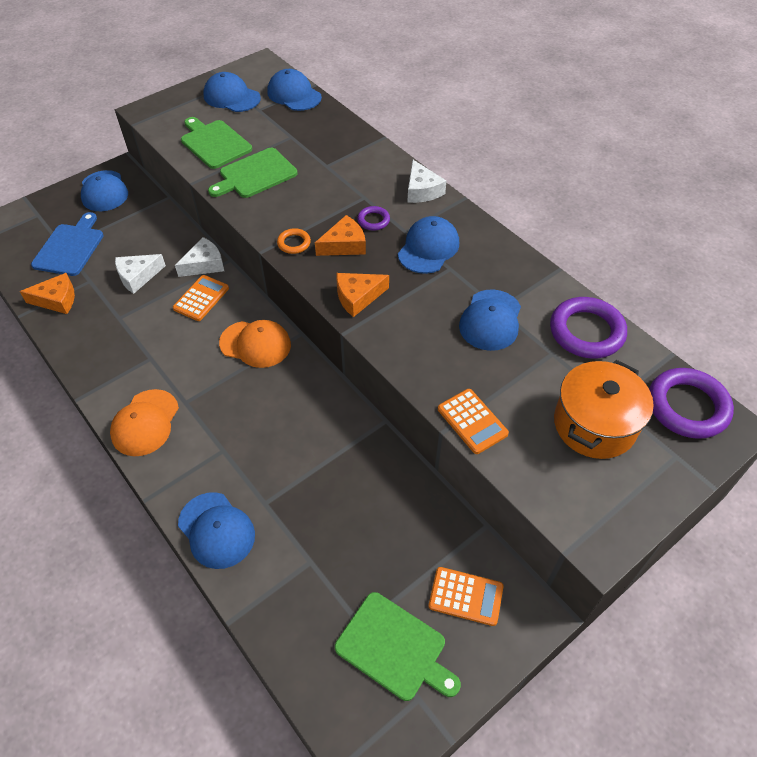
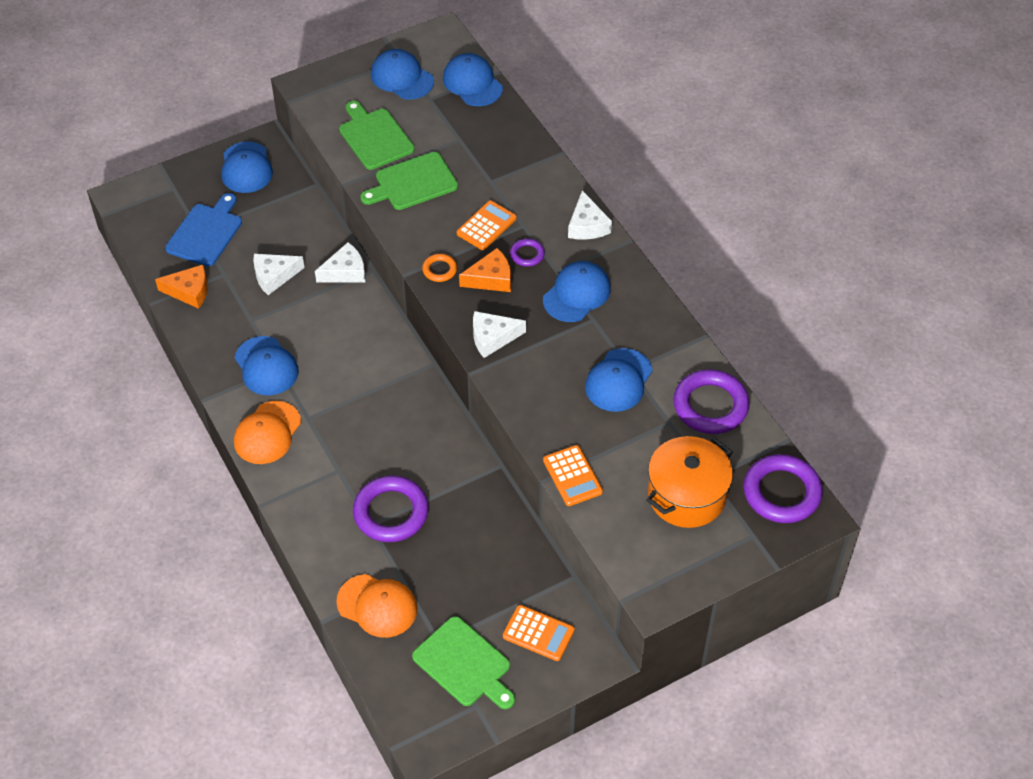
camera: 10 degrees right, 0 degrees up
orange calculator [173,275,229,321] -> orange calculator moved to [457,200,516,250]
blue cap [178,492,255,569] -> blue cap moved to [235,336,299,396]
orange cap [219,320,291,368] -> orange cap moved to [336,574,417,638]
orange cheese [337,273,389,317] -> white cheese [473,311,526,358]
none -> purple ring [353,476,429,542]

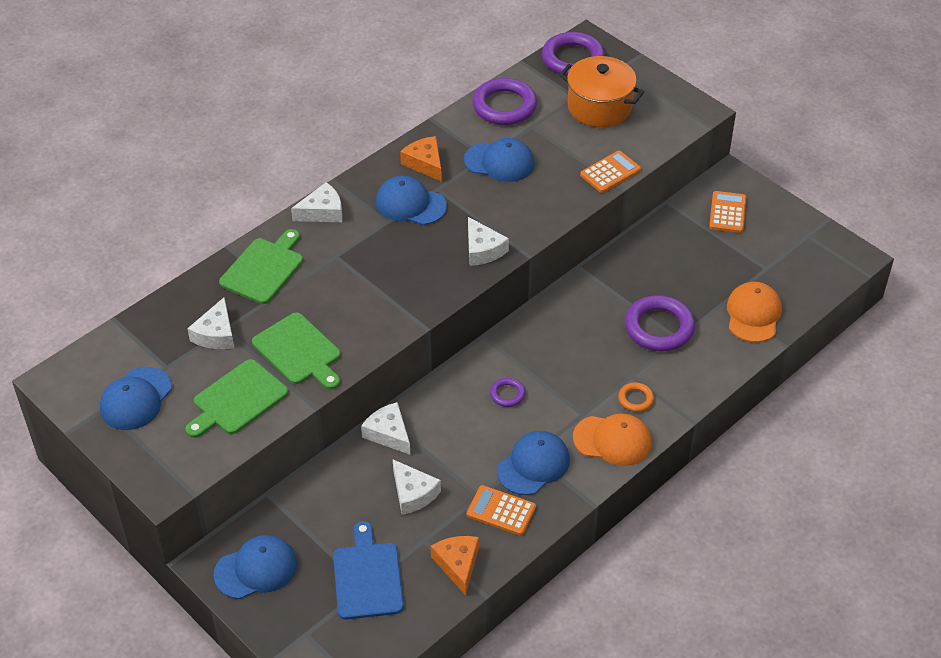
camera: 105 degrees left, 5 degrees down
blue cutting board [165,193,242,266] -> blue cutting board turned 75 degrees clockwise [333,521,404,620]
green cutting board [412,616,515,709] -> green cutting board moved to [219,229,303,304]
orange ring [422,254,457,282] -> orange ring moved to [618,382,654,412]
blue cap [443,53,503,106] -> none
orange calculator [457,200,516,250] -> orange calculator moved to [467,485,536,536]
orange cheese [459,248,511,292] -> orange cheese moved to [400,136,442,182]
purple ring [510,239,545,267] -> purple ring moved to [490,378,526,407]
none -> white cheese [187,297,234,349]

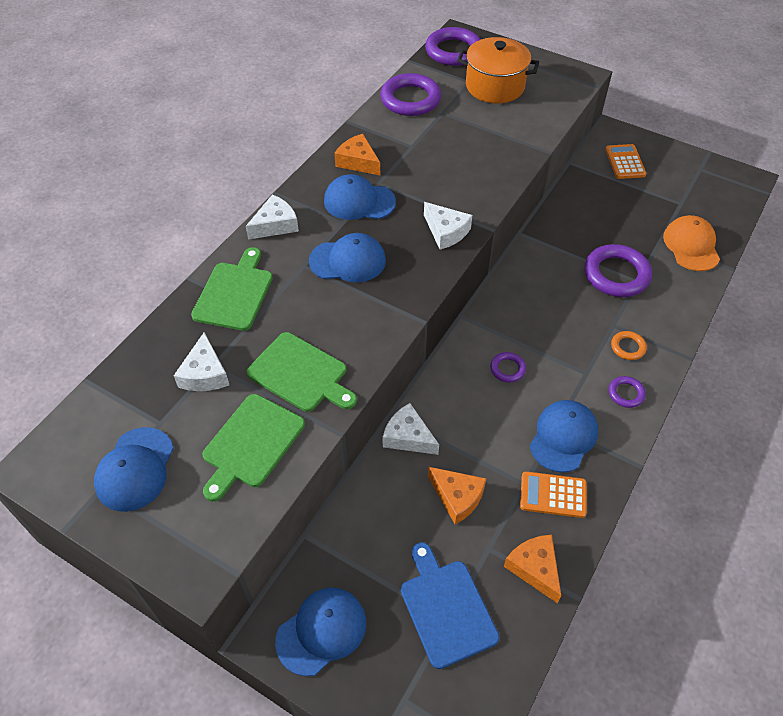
camera: 15 degrees left, 5 degrees up
white cheese [393,459,441,515] -> orange cheese [428,467,486,524]
blue cap [464,138,535,182] -> blue cap moved to [309,233,386,283]
orange cap [573,414,651,466] -> purple ring [609,376,646,408]
orange calculator [580,151,641,193] -> none

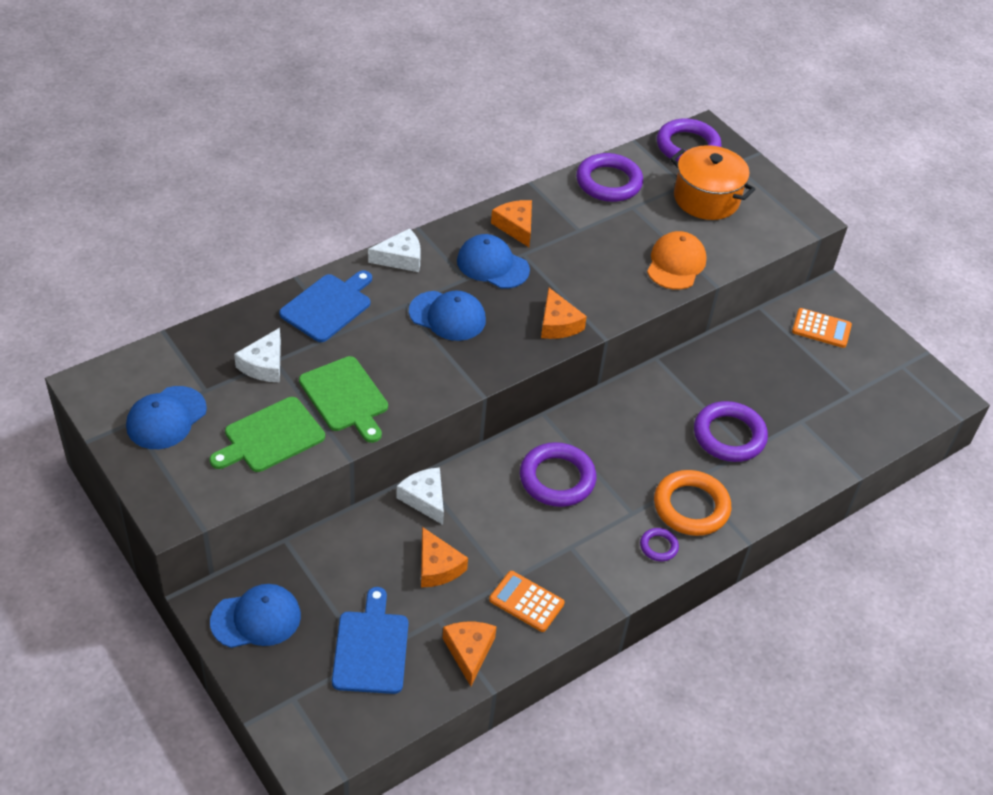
camera: 20 degrees right, 5 degrees down
green cutting board [191,247,273,331] -> blue cutting board [279,270,372,342]
white cheese [424,202,472,249] -> orange cheese [541,288,587,339]
purple ring [490,352,526,382] -> purple ring [520,442,596,507], size x2.04
blue cap [530,400,598,473] -> none
orange calculator [605,144,646,179] -> orange calculator turned 90 degrees clockwise [792,308,852,348]
orange ring [611,331,647,360] -> orange ring [654,470,731,536], size x2.04
orange cap [663,215,720,271] -> orange cap moved to [647,231,707,290]

